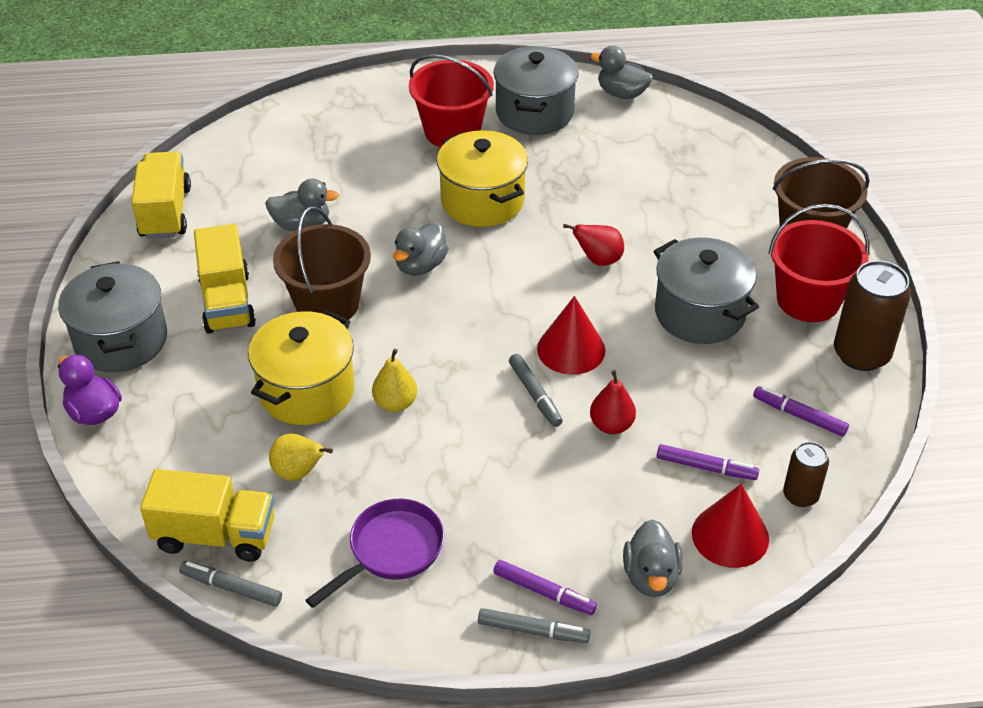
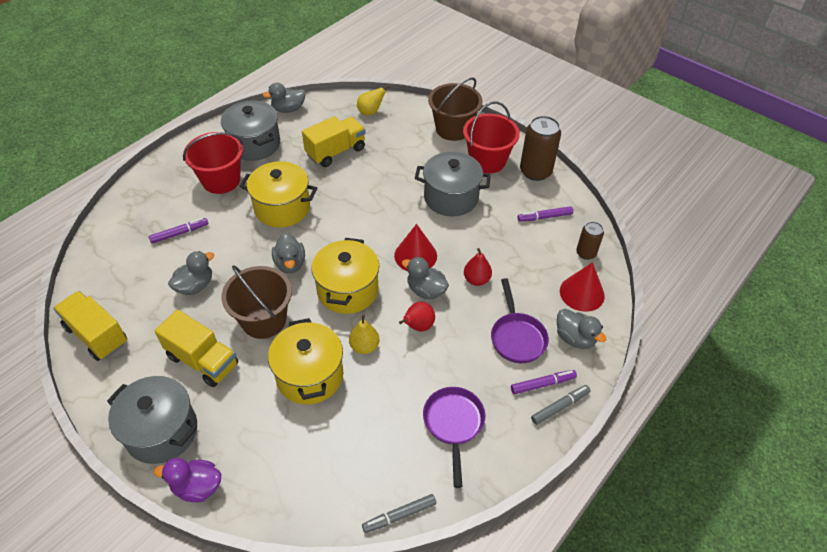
camera: 45 degrees left, 5 degrees up
yellow truck [140,469,274,562] -> yellow truck moved to [302,116,366,167]
yellow pear [269,433,333,481] -> yellow pear moved to [357,85,390,116]
grey marker [509,354,563,427] -> grey duck [402,257,449,299]
red pear [563,224,624,266] -> red pear moved to [399,302,435,331]
purple marker [657,444,759,480] -> purple marker moved to [149,218,208,244]
none -> yellow pot [311,238,379,314]
none -> purple pan [491,278,549,363]

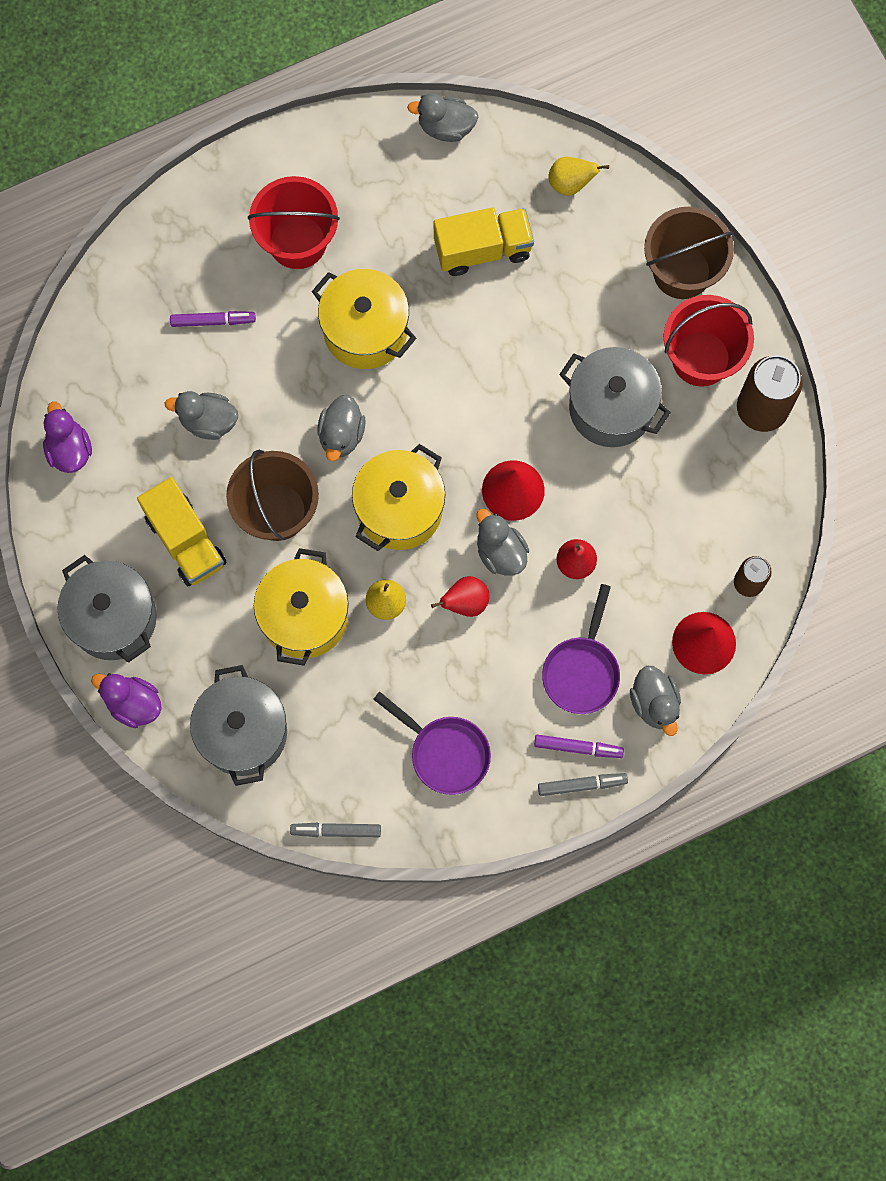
camera: 25 degrees right, 25 degrees up
yellow truck [53,291,127,361] -> purple duck [43,401,92,473]
grey duck [168,251,214,295] -> grey duck turned 150 degrees counterclockwise [165,391,238,440]
grey pot [221,100,280,161] -> grey pot moved to [190,665,287,786]
purple pan [423,387,485,488] -> purple pan turned 105 degrees clockwise [373,692,491,795]
purple marker [517,206,573,222] -> none

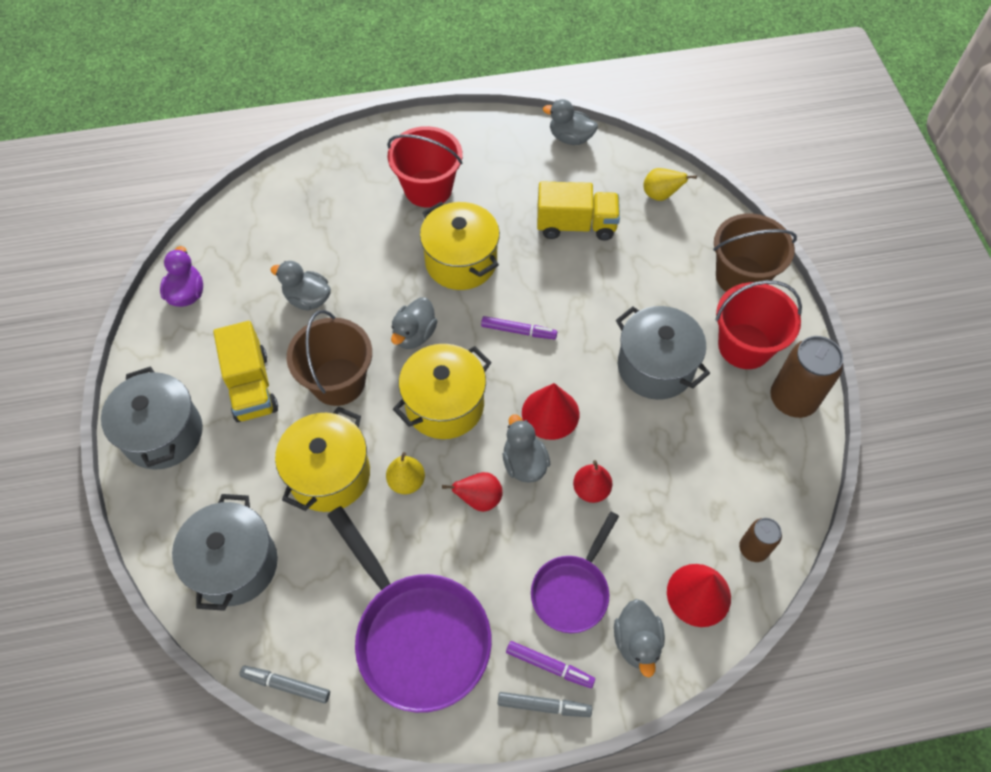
camera: 15 degrees right, 15 degrees down
purple duck [91,673,162,728] -> none
purple marker [170,311,256,327] -> purple marker moved to [481,316,557,339]
purple pan [373,692,491,795] -> purple pan [327,506,492,713], size x1.68

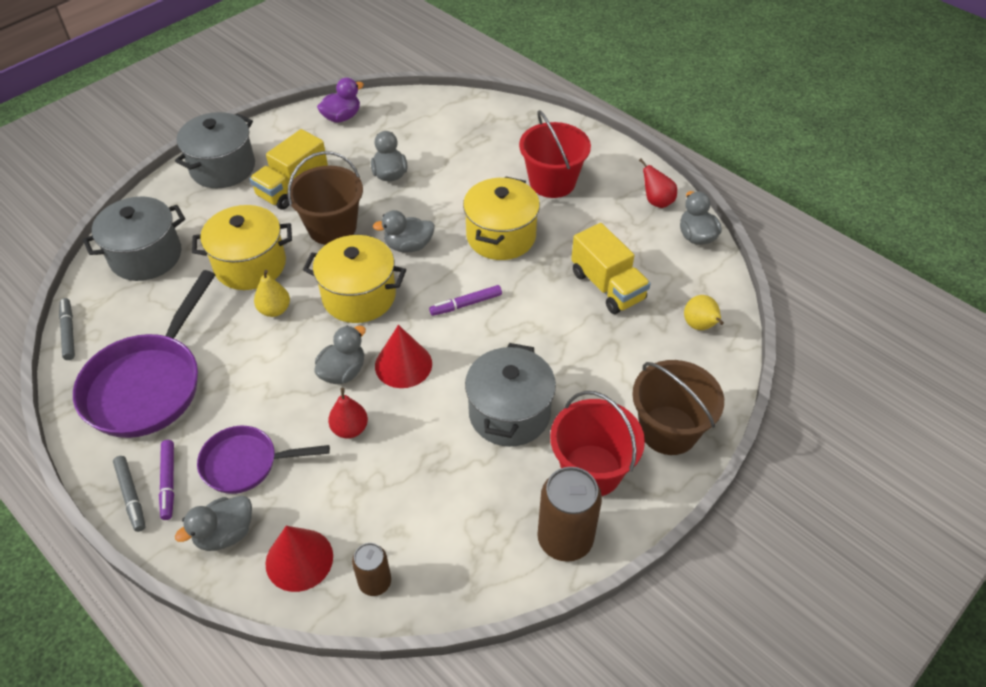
camera: 55 degrees right, 10 degrees down
red pear [442,472,503,512] -> red pear moved to [639,159,677,208]
purple marker [481,316,557,339] -> purple marker turned 90 degrees clockwise [429,285,502,316]

